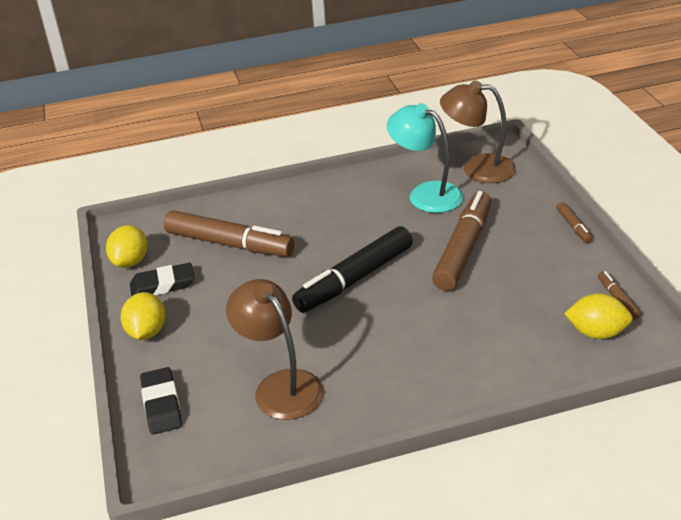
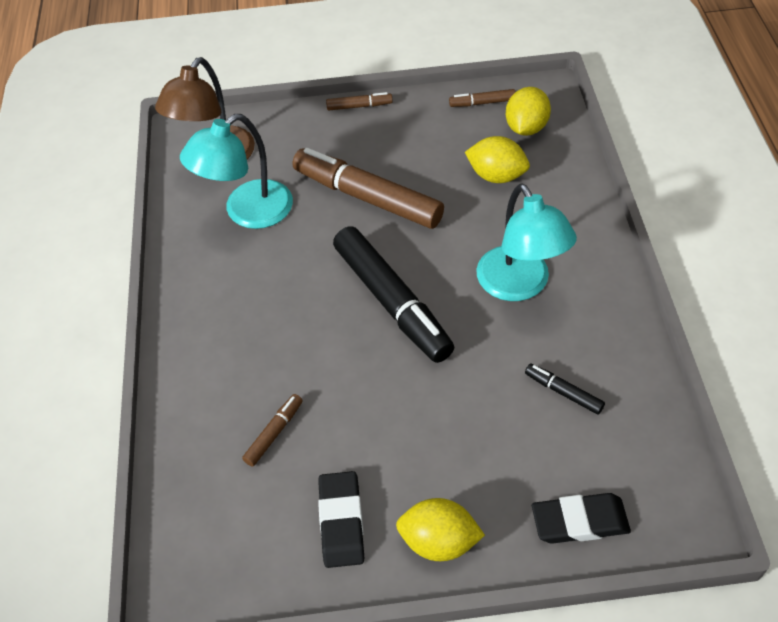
camera: 80 degrees left, 15 degrees up
yellow lemon [106,225,147,268] -> yellow lemon moved to [465,136,530,183]
brown marker [164,210,294,257] -> brown marker [242,394,303,467], size x0.44
brown lamp [226,279,323,420] -> black marker [525,364,605,415]
none -> turquoise lamp [476,184,577,301]

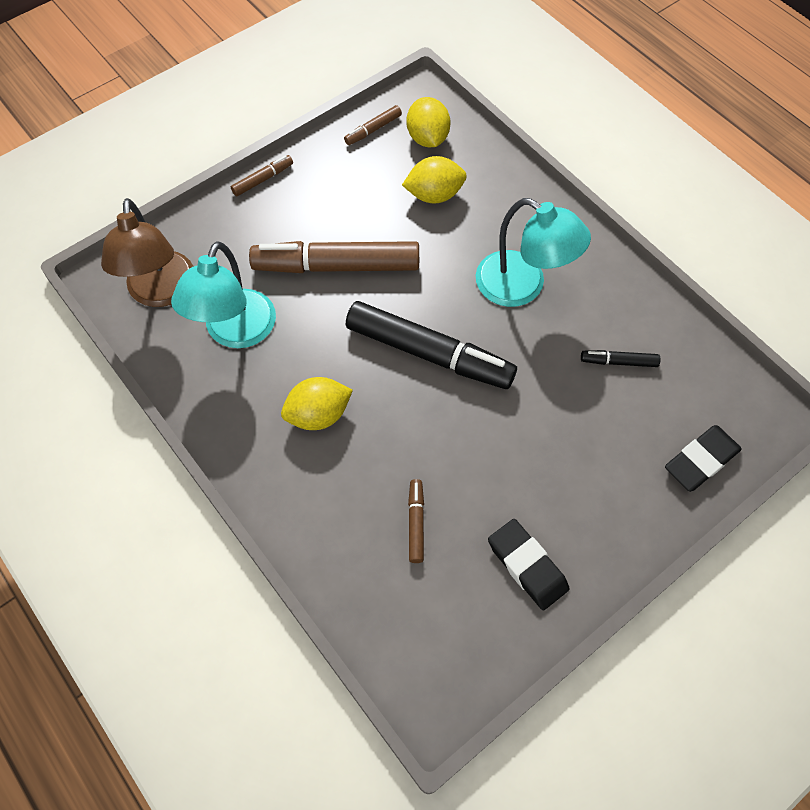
camera: 35 degrees left, 10 degrees up
yellow lemon [396,498,485,561] -> yellow lemon moved to [281,377,353,430]

